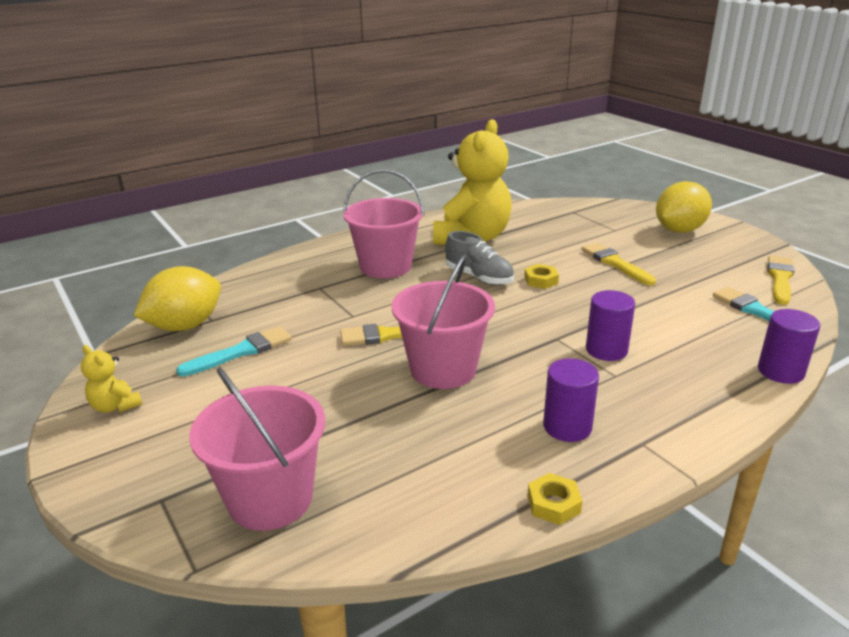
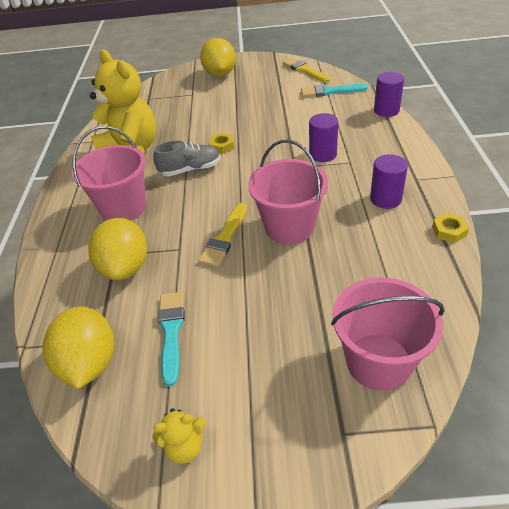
camera: 55 degrees left, 15 degrees up
yellow brush [582,243,656,286] -> none
none -> yellow lemon [88,218,147,280]

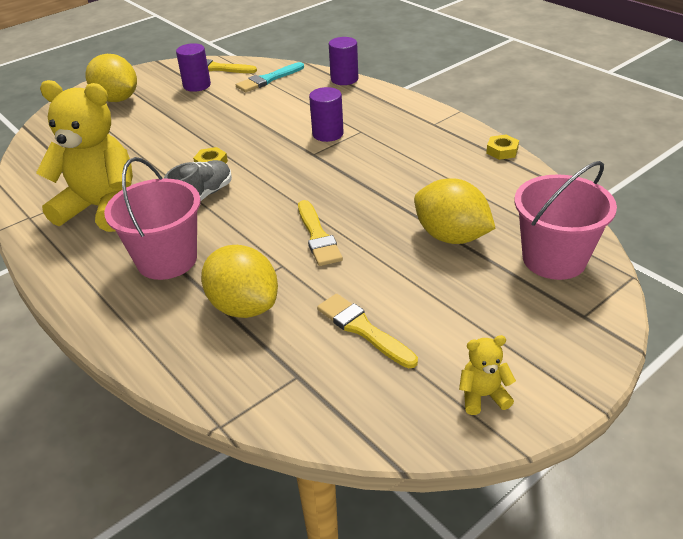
camera: 40 degrees left, 5 degrees down
yellow lemon [42,306,114,389] -> yellow lemon moved to [414,178,495,244]
yellow teddy bear [152,408,206,464] -> yellow teddy bear turned 135 degrees counterclockwise [459,335,516,415]
turquoise brush [158,292,185,387] -> yellow brush [317,294,418,368]
pink bucket [248,139,328,244] -> none
purple cylinder [370,154,408,209] -> purple cylinder moved to [176,43,211,92]

